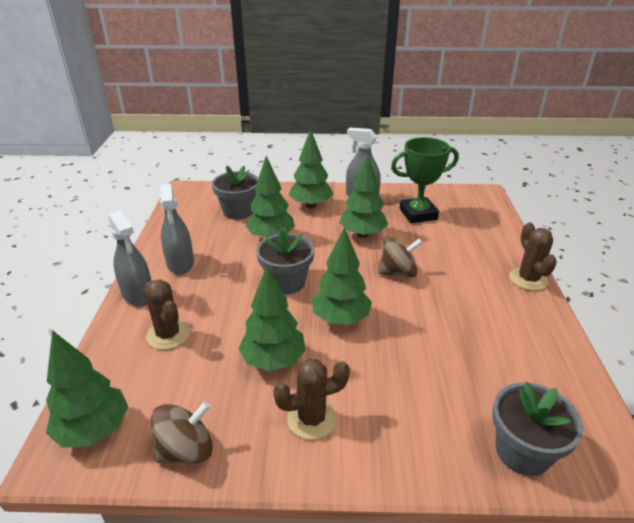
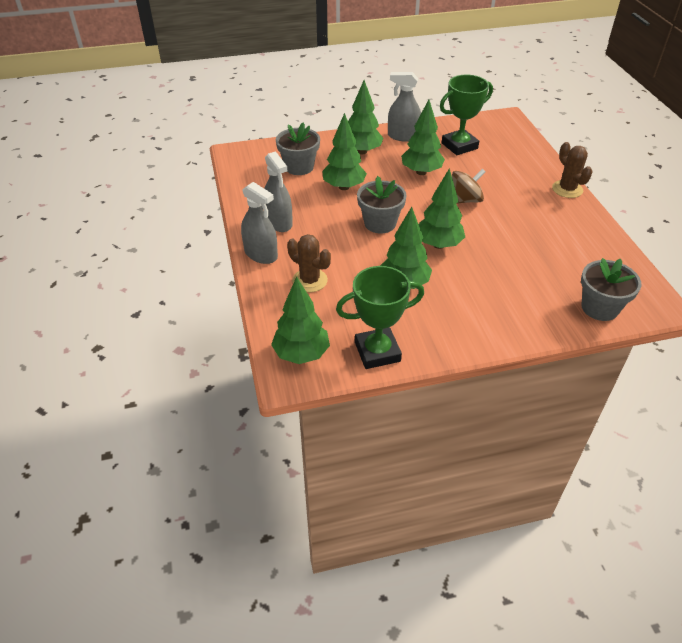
camera: 15 degrees left, 10 degrees up
brown spinning top [151,402,213,463] -> green trophy [336,266,424,369]
brown cactus [273,358,350,440] -> none

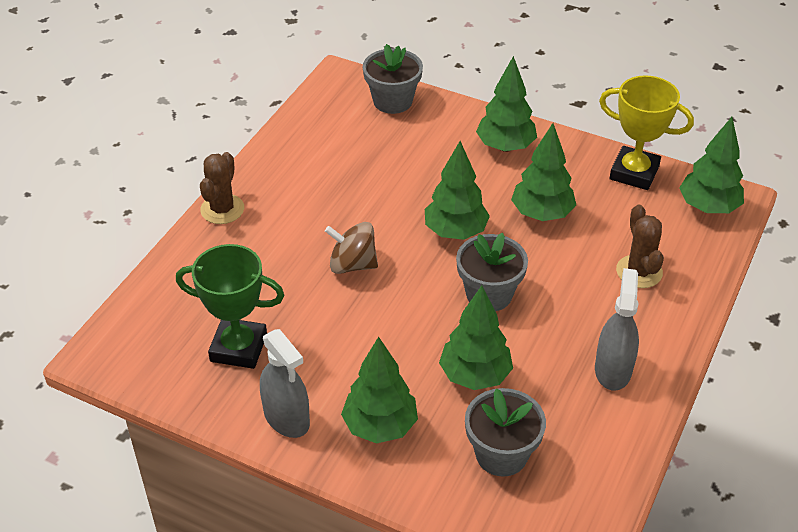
camera: 140 degrees left, 0 degrees up
grey spray bottle [241,182,278,264] -> none
green trophy [336,266,424,369] -> yellow trophy [599,75,694,190]
green tree [401,100,445,175] -> green tree moved to [476,56,537,152]

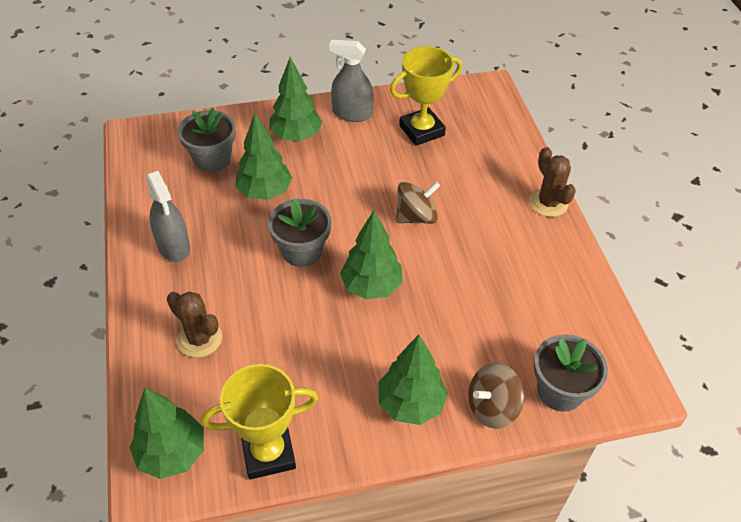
camera: 140 degrees right, 5 degrees up
green trophy [176,244,284,369] -> yellow trophy [390,46,462,146]
green tree [511,123,576,221] -> none
none -> brown spinning top [468,363,524,429]

